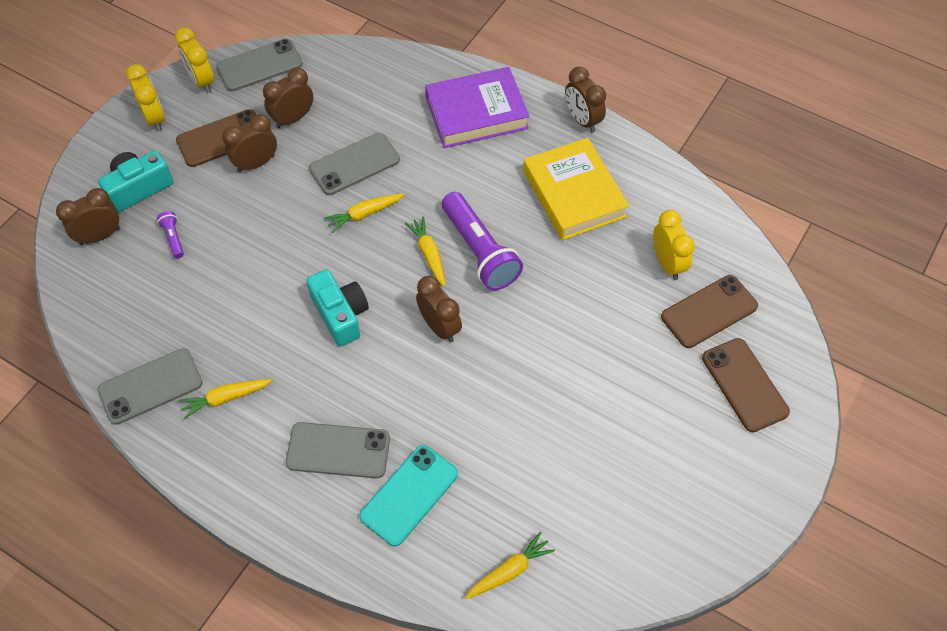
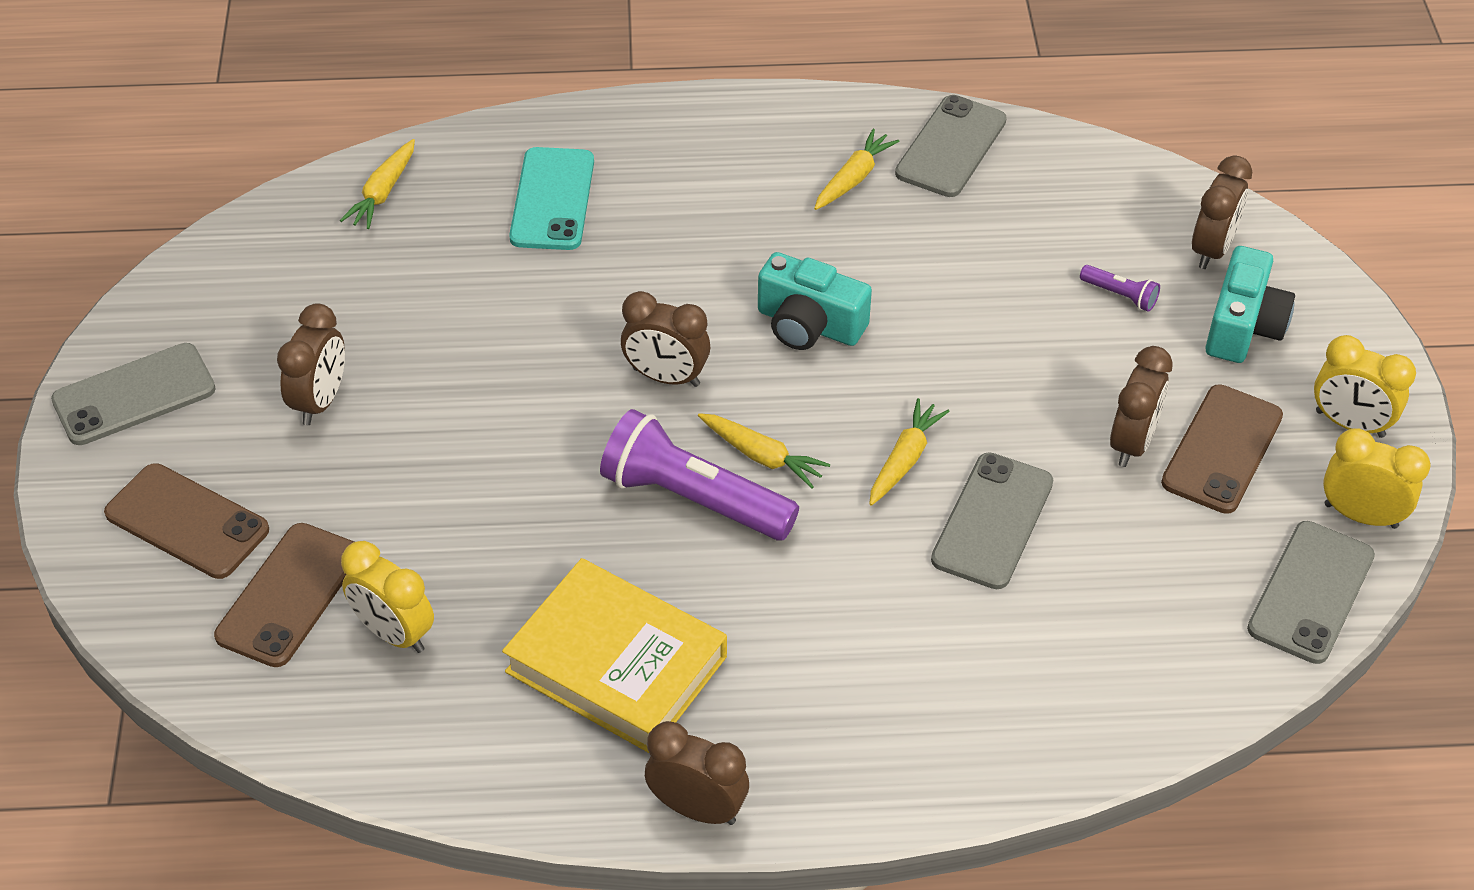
camera: 145 degrees right, 10 degrees down
brown clock [263,68,313,128] -> brown clock moved to [277,303,345,425]
grey phone [286,422,390,478] -> grey phone moved to [51,343,216,445]
purple book [425,67,530,148] -> none

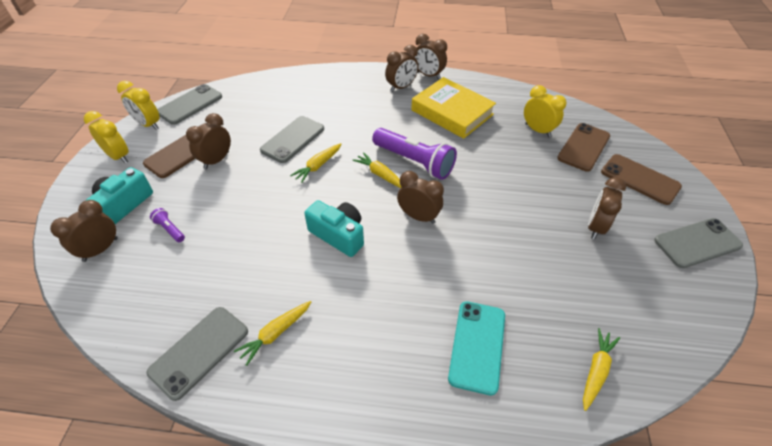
camera: 170 degrees left, 0 degrees up
none -> brown clock [385,45,418,92]

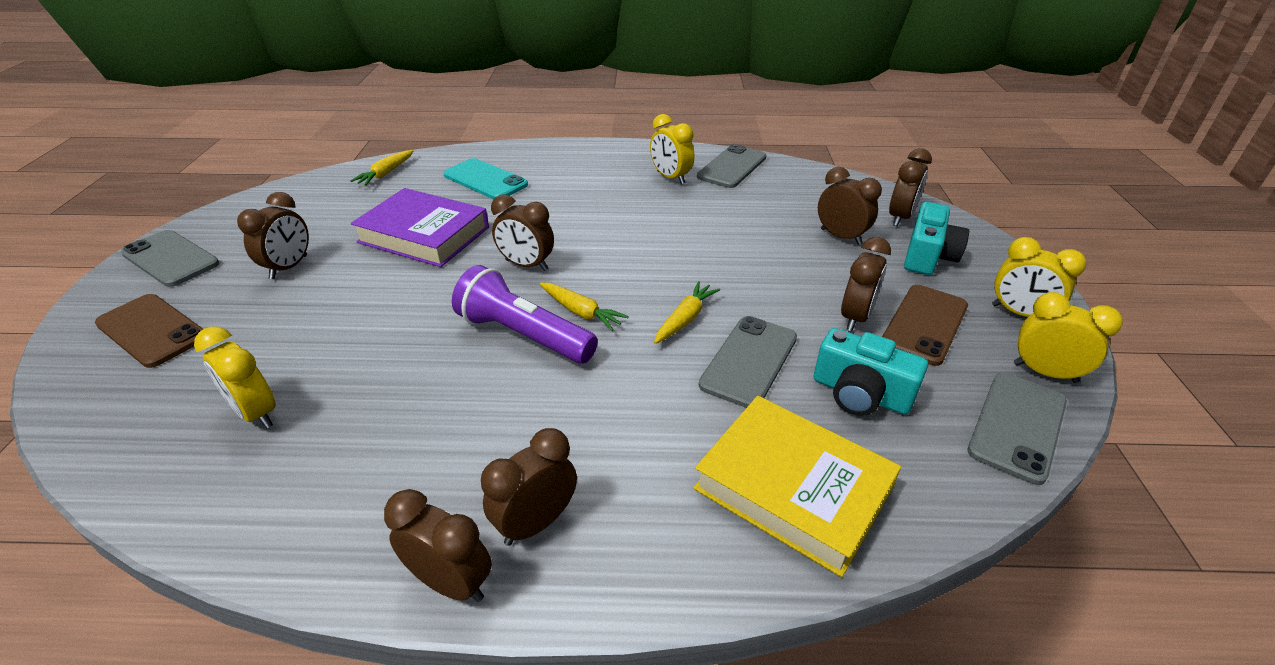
camera: 175 degrees right, 10 degrees down
purple flashlight [150,208,185,242] -> brown clock [818,167,882,245]
yellow carrot [234,301,311,366] -> yellow clock [650,114,694,185]
turquoise camera [304,200,364,257] -> turquoise camera moved to [814,328,928,416]
yellow book [411,77,496,139] -> yellow book moved to [693,396,901,577]
turquoise phone [448,301,505,395] -> turquoise phone turned 60 degrees counterclockwise [443,158,528,199]
brown phone [557,123,610,172] -> none
grey phone [654,218,743,268] -> grey phone turned 60 degrees clockwise [121,230,219,287]
none -> purple book [351,188,489,267]

